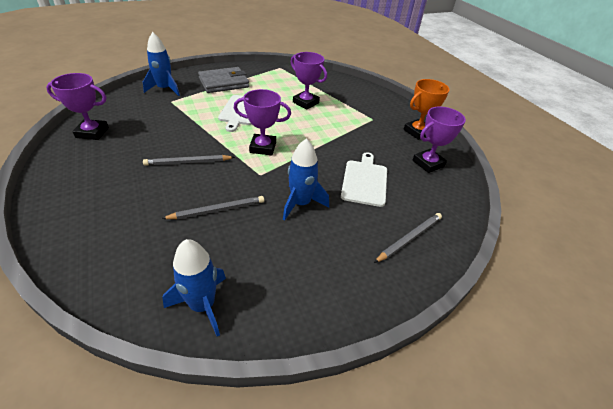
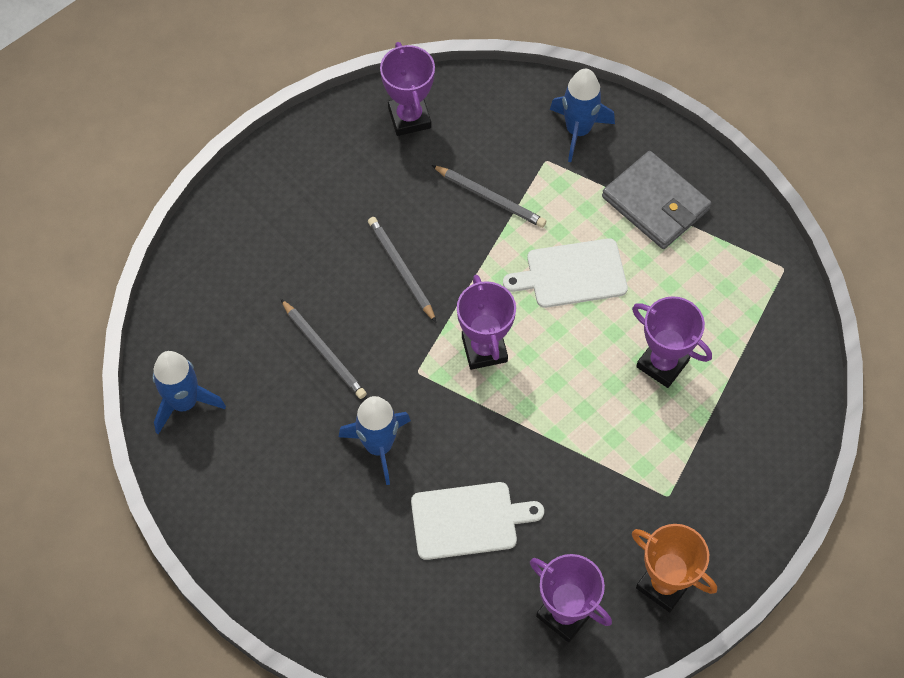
camera: 75 degrees right, 20 degrees up
purple trophy [291,52,327,109] -> purple trophy turned 75 degrees counterclockwise [632,296,712,388]
grey pencil [374,213,442,263] -> grey pencil moved to [432,165,546,228]

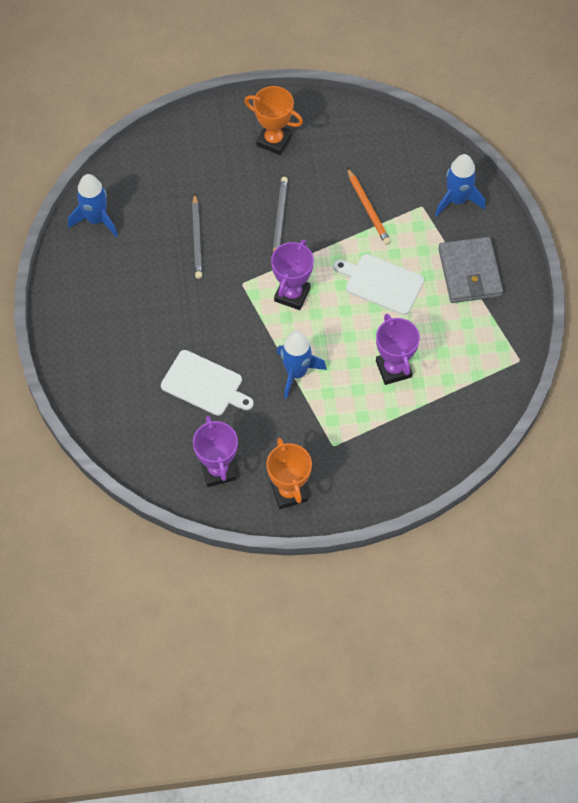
camera: 35 degrees right, 0 degrees up
blue rocket [339,396,411,485] -> blue rocket moved to [277,331,327,399]
purple trophy [380,42,435,136] -> none
grey pencil [432,165,546,228] -> orange pencil [347,168,391,245]
none -> orange trophy [244,86,303,155]

